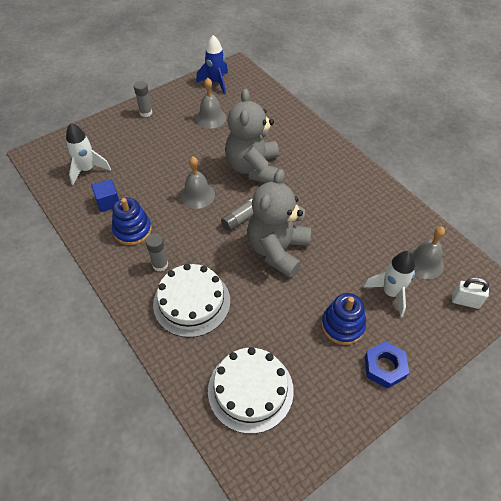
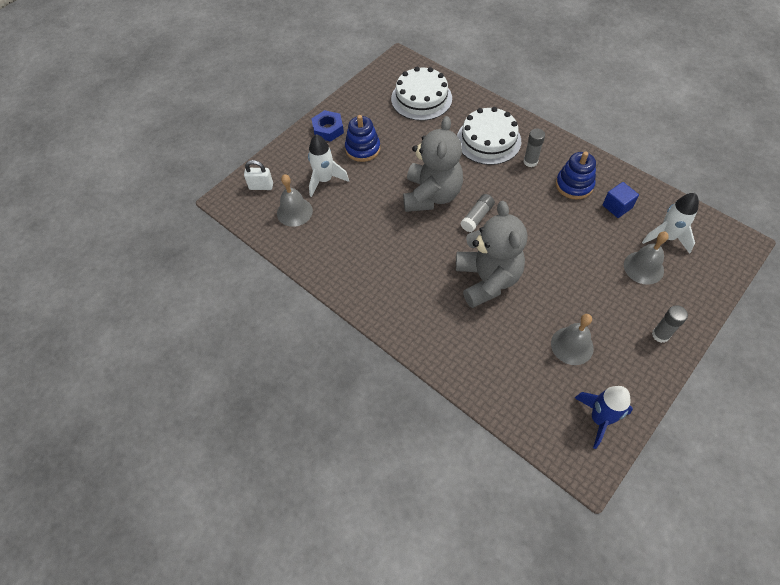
camera: 170 degrees right, 5 degrees up
grey bell [180,157,215,209] -> grey bell moved to [624,232,669,285]

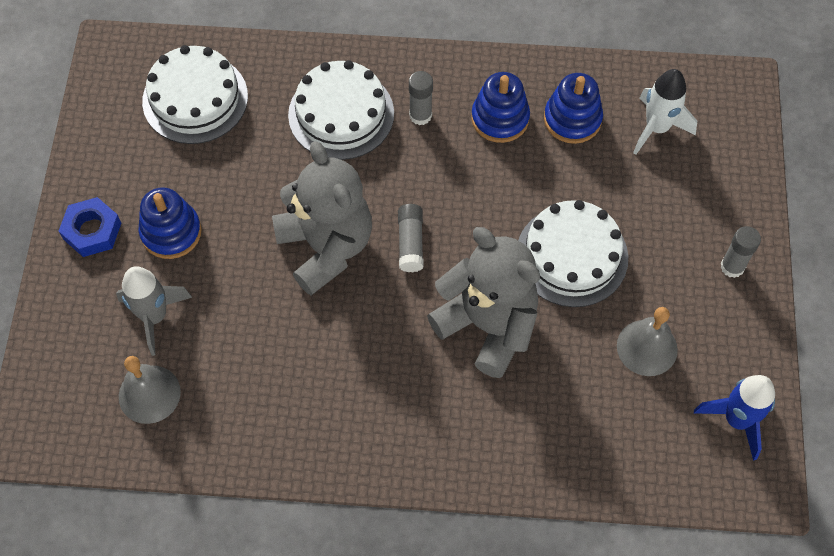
camera: 40 degrees left, 5 degrees up
white padlock [244,160,273,190] -> none
white rocket [308,134,349,197] -> grey rocket [116,266,192,356]
blue cube [603,182,639,218] -> blue stacking toy [544,73,603,144]
grey bell [624,232,669,285] -> none
none -> white cake [518,200,628,307]

